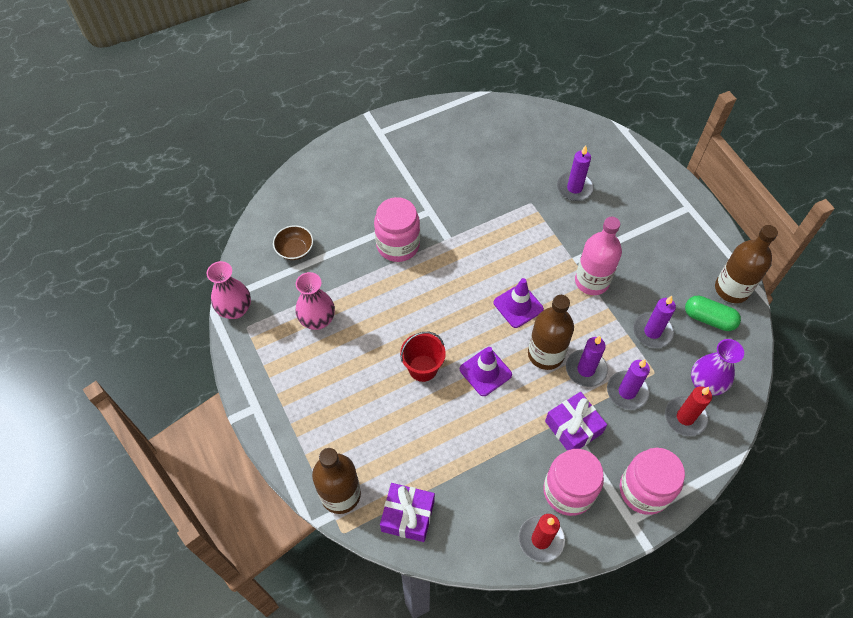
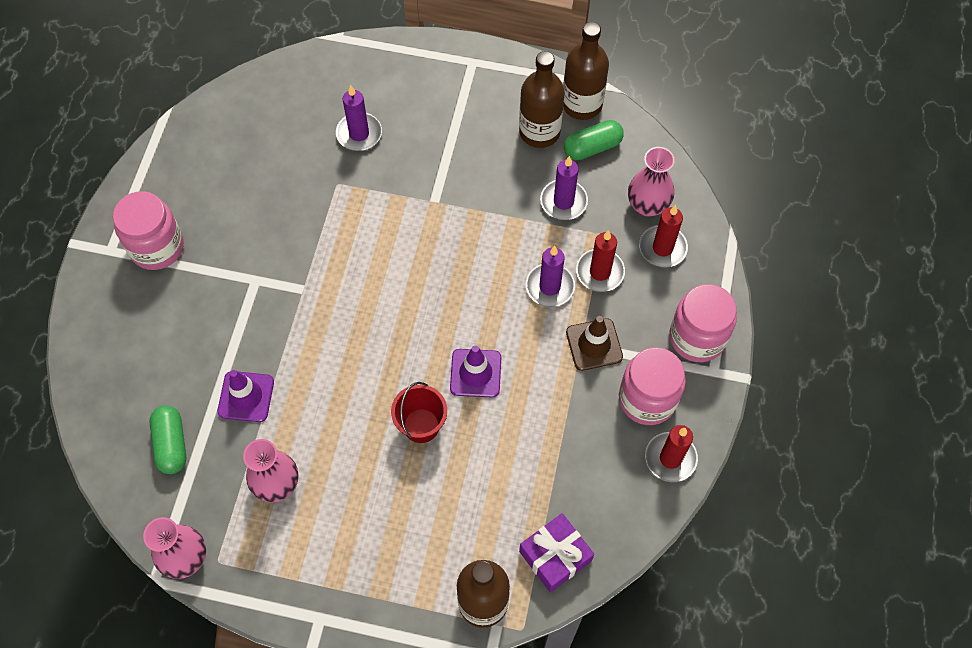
camera: 50 degrees left, 5 degrees up
brown bowl [273,225,313,260] -> green capsule [150,405,186,474]
pink jar [374,197,420,262] -> pink jar moved to [113,191,184,270]
purple traffic cone [494,278,544,328] -> purple traffic cone moved to [217,370,274,422]
brown bottle [528,295,574,370] -> brown bottle moved to [519,51,565,148]
purple gift [545,392,607,450] -> brown traffic cone [566,316,623,371]
pink bottle [575,217,622,295] -> none
purple candle [607,359,650,410] -> red candle [576,230,625,292]
purple vase [691,339,744,396] -> pink vase [628,147,675,216]

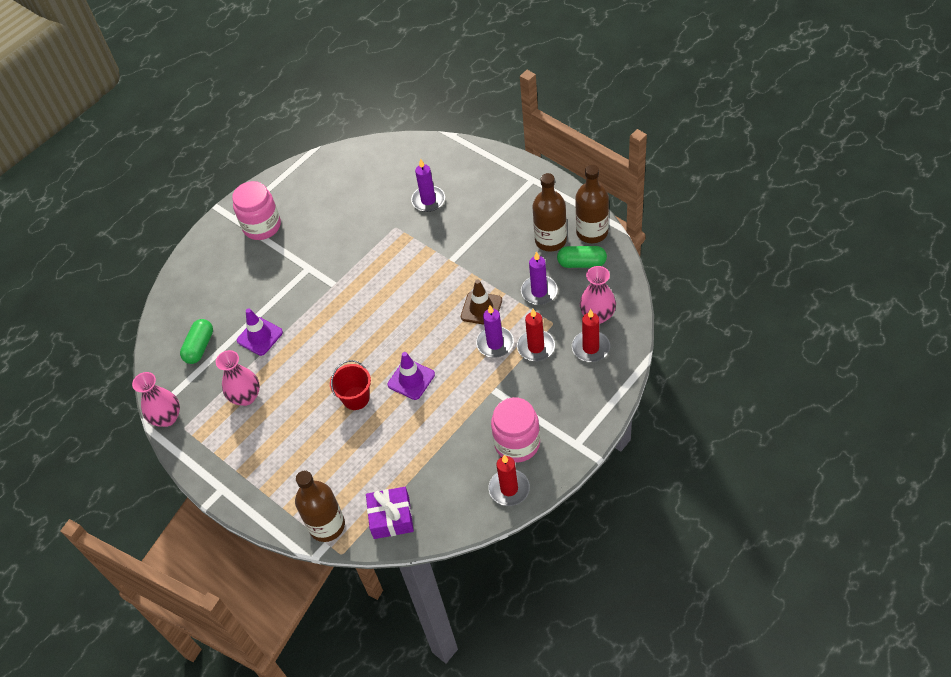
camera: 35 degrees right, 10 degrees down
brown traffic cone [566,316,623,371] -> brown traffic cone moved to [461,279,502,325]
pink jar [669,284,737,362] -> none

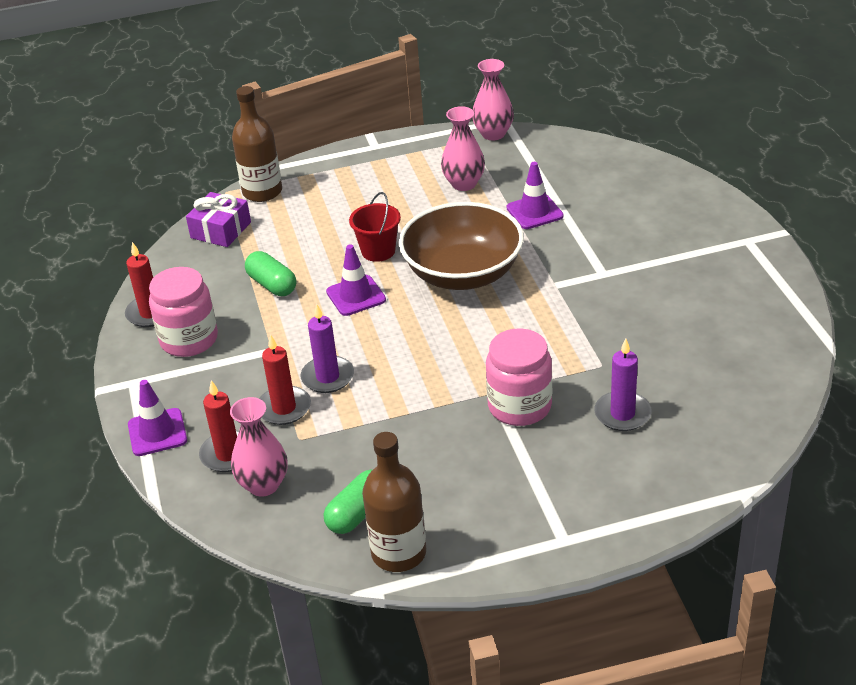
camera: 120 degrees right, 15 degrees down
green capsule [180,319,213,364] -> green capsule moved to [245,251,296,296]
pink jar [232,181,281,240] -> pink jar moved to [486,328,552,426]
brown traffic cone [461,279,502,325] -> none
purple candle [521,251,558,305] -> none
brown bottle [532,173,567,252] -> none
none -> purple traffic cone [128,380,187,456]
none -> brown bowl [399,202,524,290]

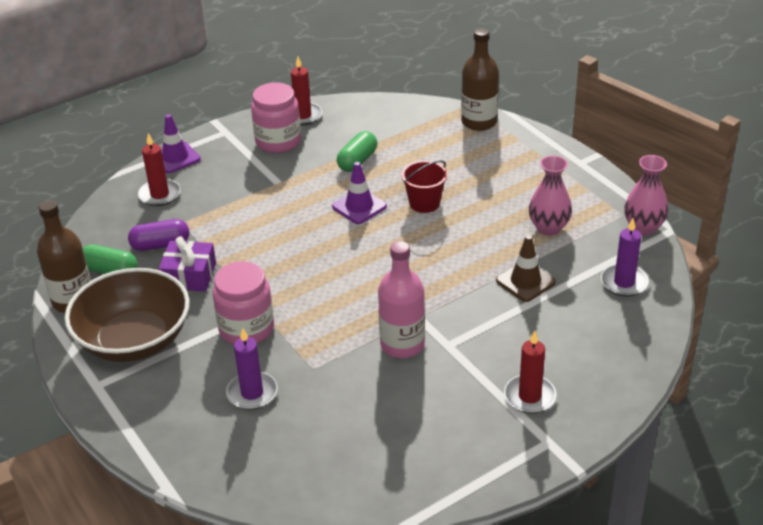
camera: 70 degrees right, 0 degrees up
purple gift [186,192,251,247] -> purple gift moved to [158,236,216,292]
pink vase [230,397,288,497] -> none
red candle [259,334,311,425] -> red candle moved to [504,331,556,413]
purple candle [301,304,354,393] -> purple candle moved to [601,218,649,296]
brown bowl [399,202,524,290] -> brown bowl moved to [65,268,190,362]
purple traffic cone [506,162,564,229] -> brown traffic cone [496,235,556,302]
none -> purple capsule [128,219,189,251]
none -> pink bottle [378,241,425,358]

